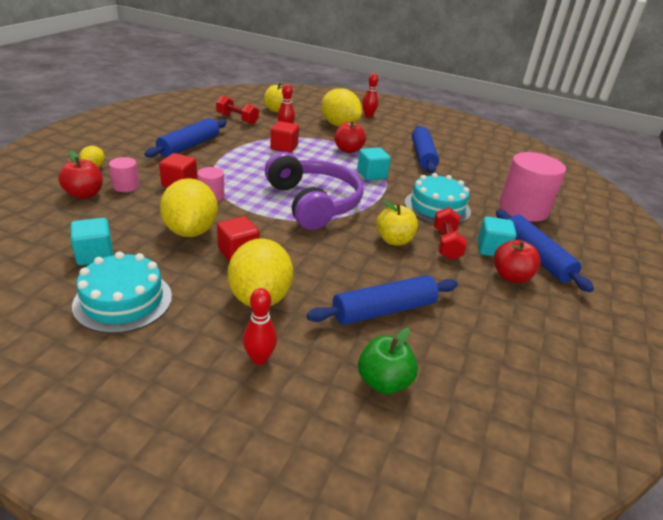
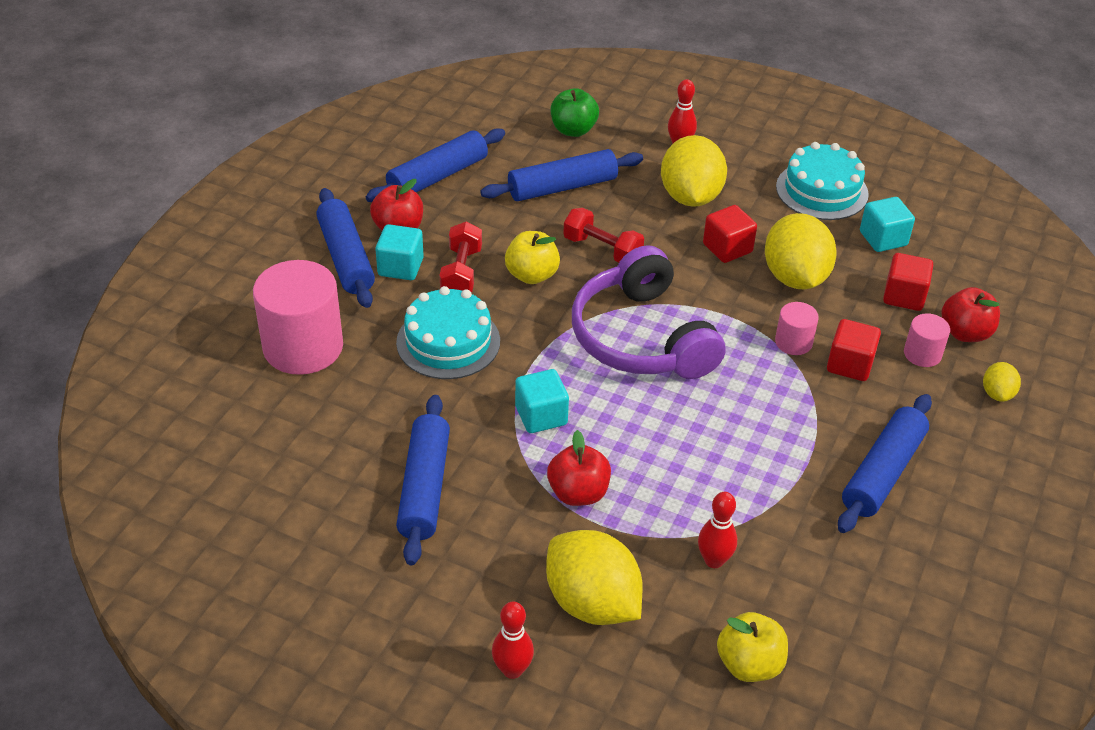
camera: 175 degrees left, 10 degrees up
red dumbbell [216,95,259,125] -> red dumbbell moved to [563,208,644,263]
red cube [270,121,299,153] -> red cube moved to [883,253,933,311]
none -> blue rolling pin [366,128,505,202]

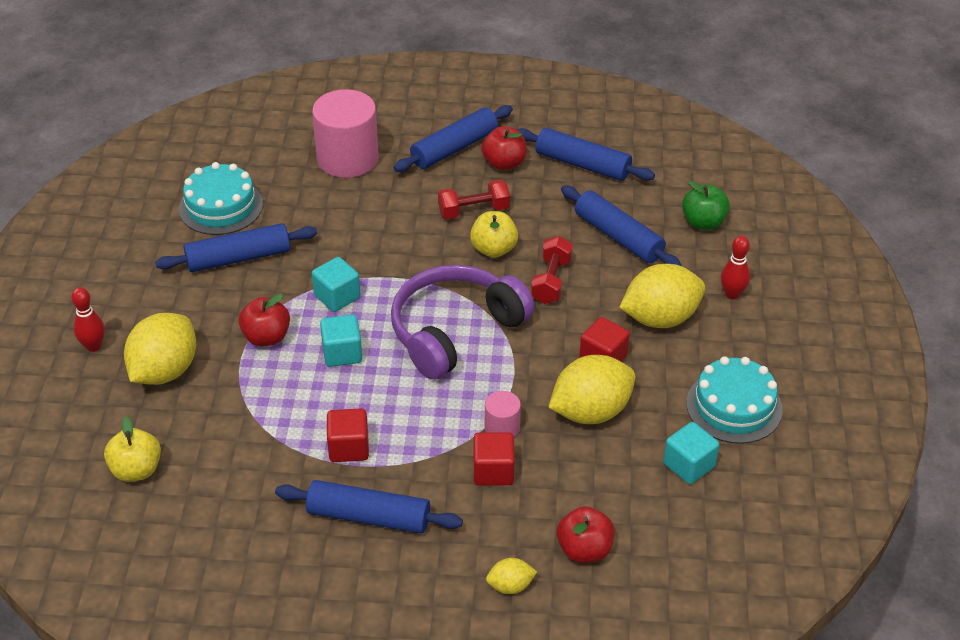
camera: 70 degrees right, 0 degrees up
turquoise cube [375,224,424,280] -> turquoise cube moved to [320,314,362,367]
turquoise cake [396,286,500,379] -> turquoise cake moved to [179,162,263,235]
red bowling pin [698,492,737,568] -> none
red cube [883,253,933,311] -> red cube moved to [327,408,369,462]
pink cylinder [904,313,950,367] -> none

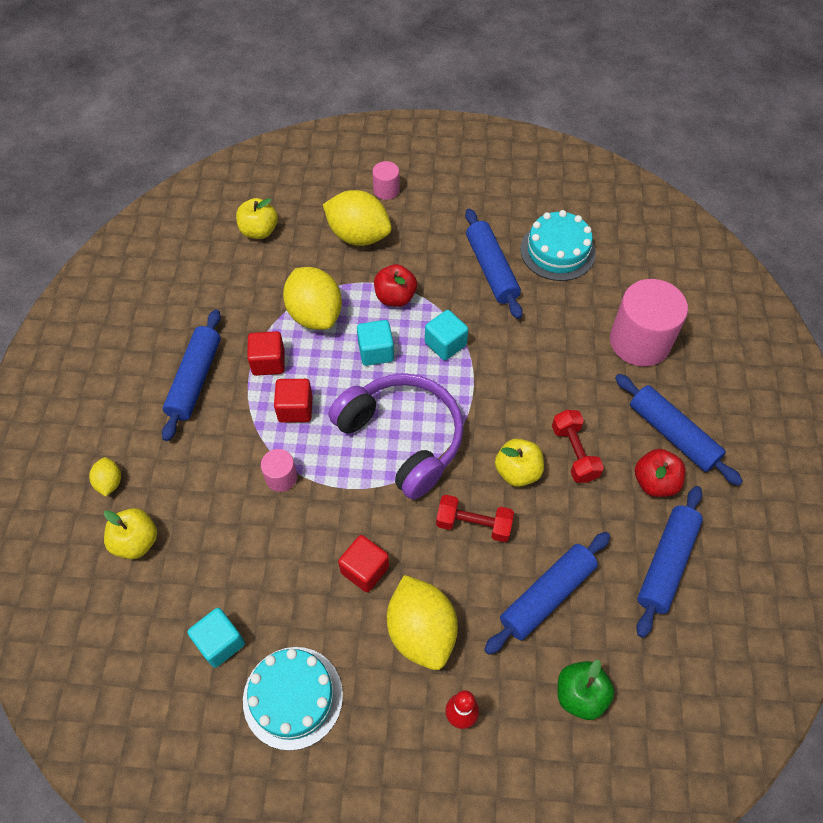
camera: 90 degrees right, 15 degrees up
red bowling pin [71,287,105,352] -> pink cylinder [372,161,400,200]
red cube [474,432,515,486] -> red cube moved to [274,379,313,423]
yellow lemon [548,355,636,424] -> yellow lemon moved to [283,267,342,330]
red apple [557,506,615,563] -> yellow apple [104,508,157,559]

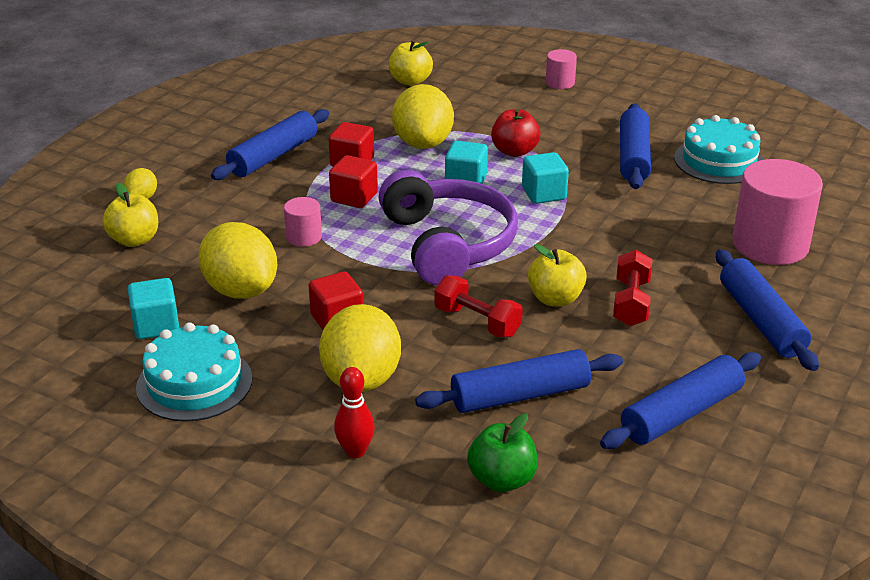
camera: 25 degrees right, 25 degrees down
yellow lemon [323,190,392,246] -> yellow lemon moved to [198,222,277,299]
red apple [635,449,686,497] -> none

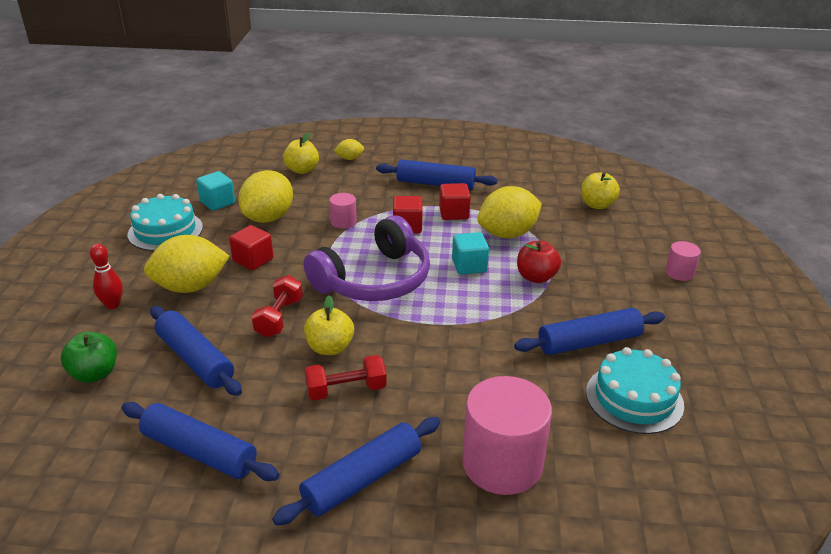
camera: 65 degrees right, 0 degrees up
turquoise cube [522,152,569,204] -> none

